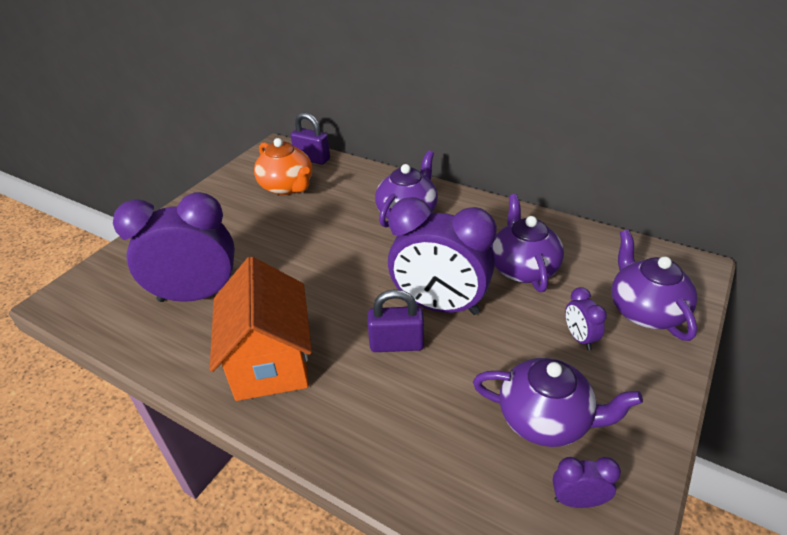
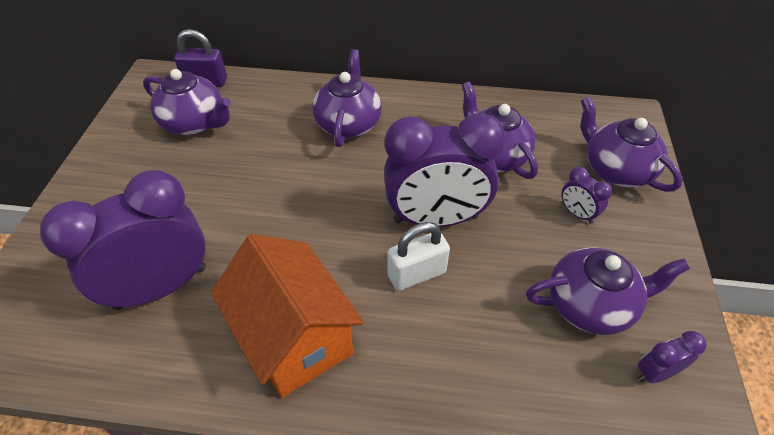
camera: 25 degrees left, 10 degrees up
orange teapot [254,138,312,195] -> purple teapot [143,69,231,135]
purple padlock [368,289,424,352] -> white padlock [388,222,450,291]

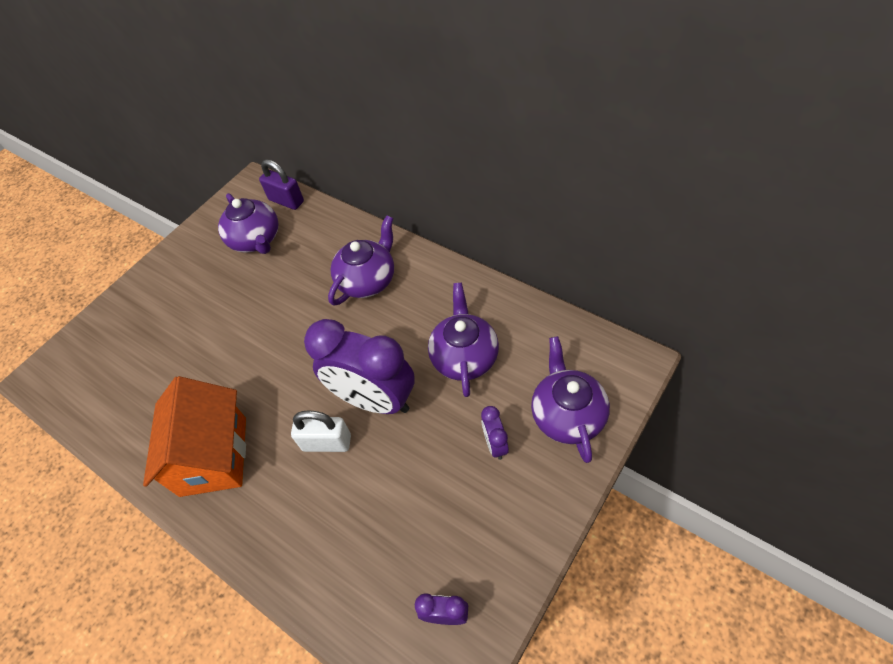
camera: 35 degrees right, 5 degrees up
purple clock [40,170,206,310] -> none
purple teapot [526,247,690,335] -> none

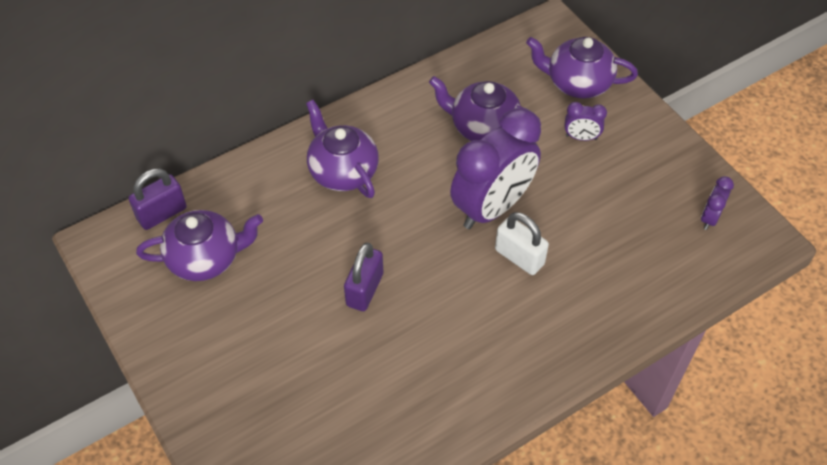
camera: 75 degrees left, 0 degrees up
orange house [143,376,246,497] -> none
white padlock [291,410,351,452] -> white padlock turned 75 degrees counterclockwise [495,212,549,275]
none -> purple padlock [344,243,383,311]

